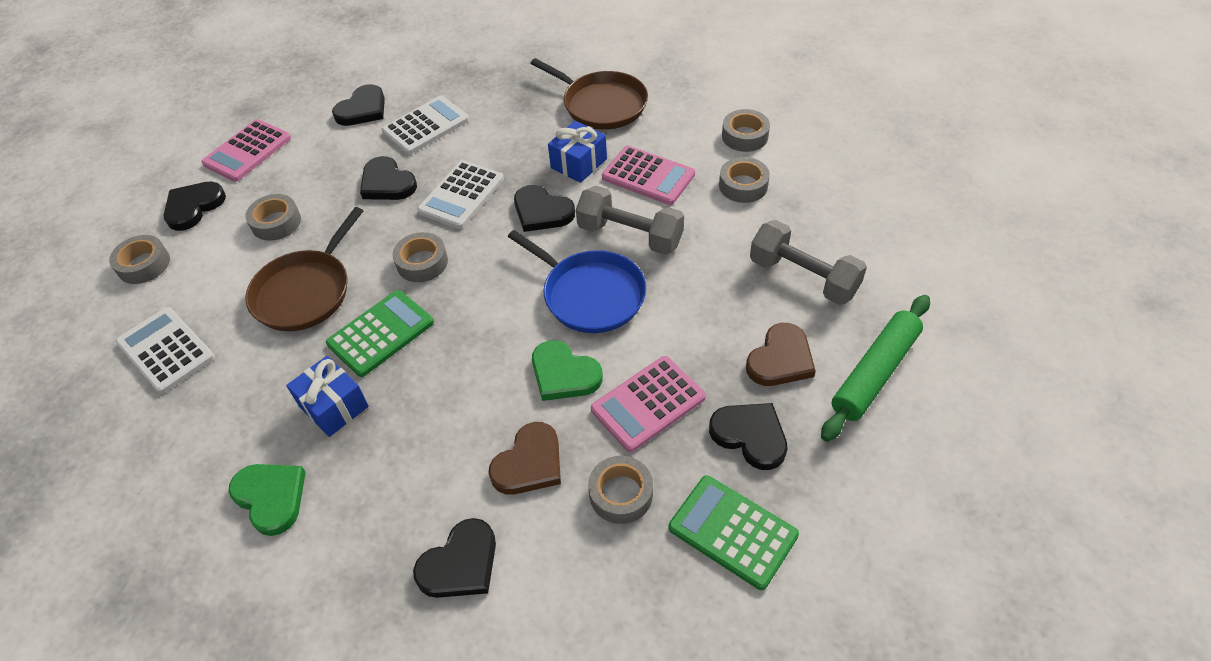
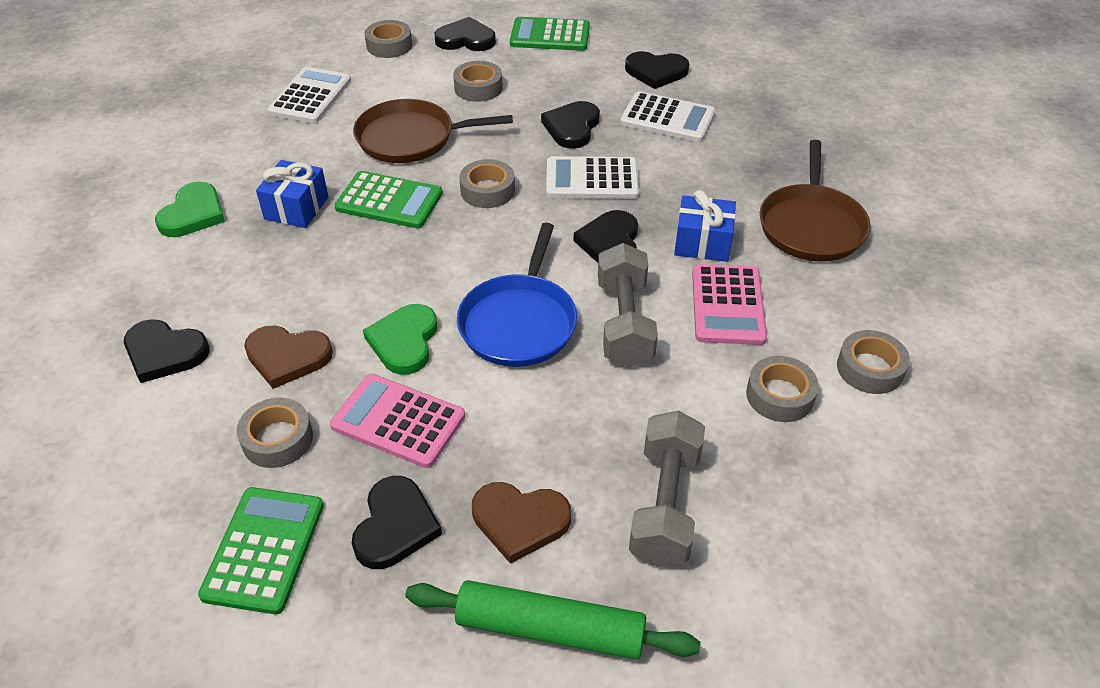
camera: 60 degrees right, 5 degrees down
pink calculator [201,119,291,182] -> green calculator [510,17,590,51]

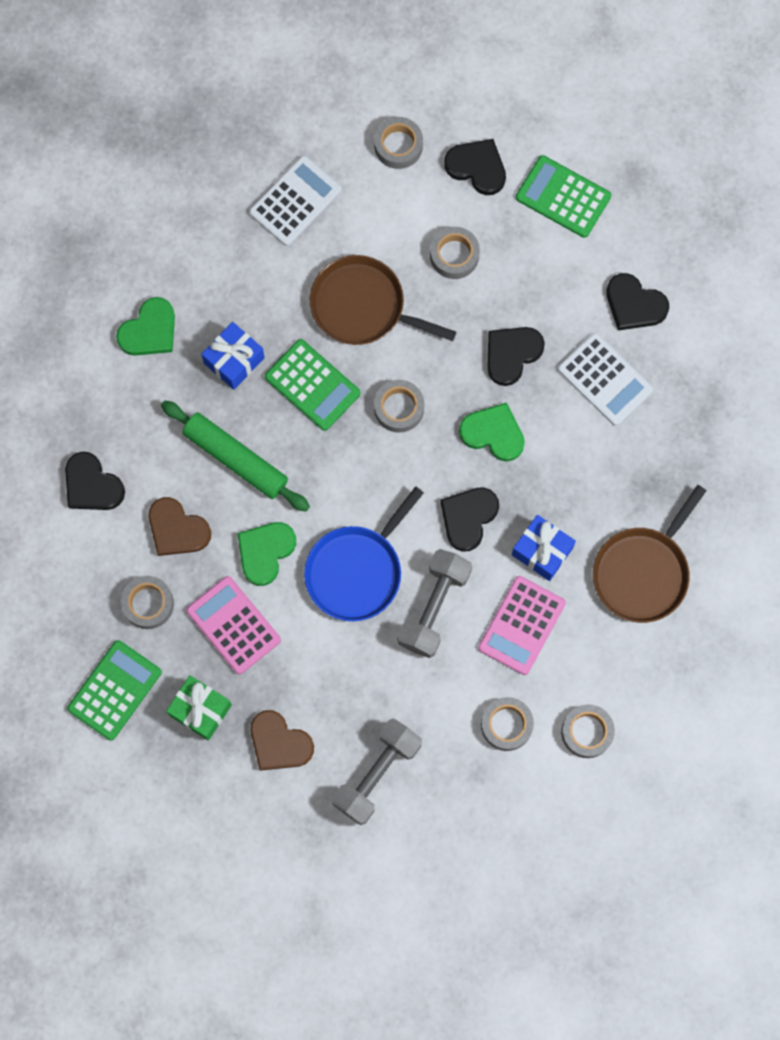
camera: 25 degrees right, 30 degrees up
black heart [352,476,442,569] -> green gift [166,675,232,741]
green rolling pin [405,580,701,659] -> green rolling pin moved to [161,401,310,512]
white calculator [546,156,639,199] -> green heart [459,402,525,462]

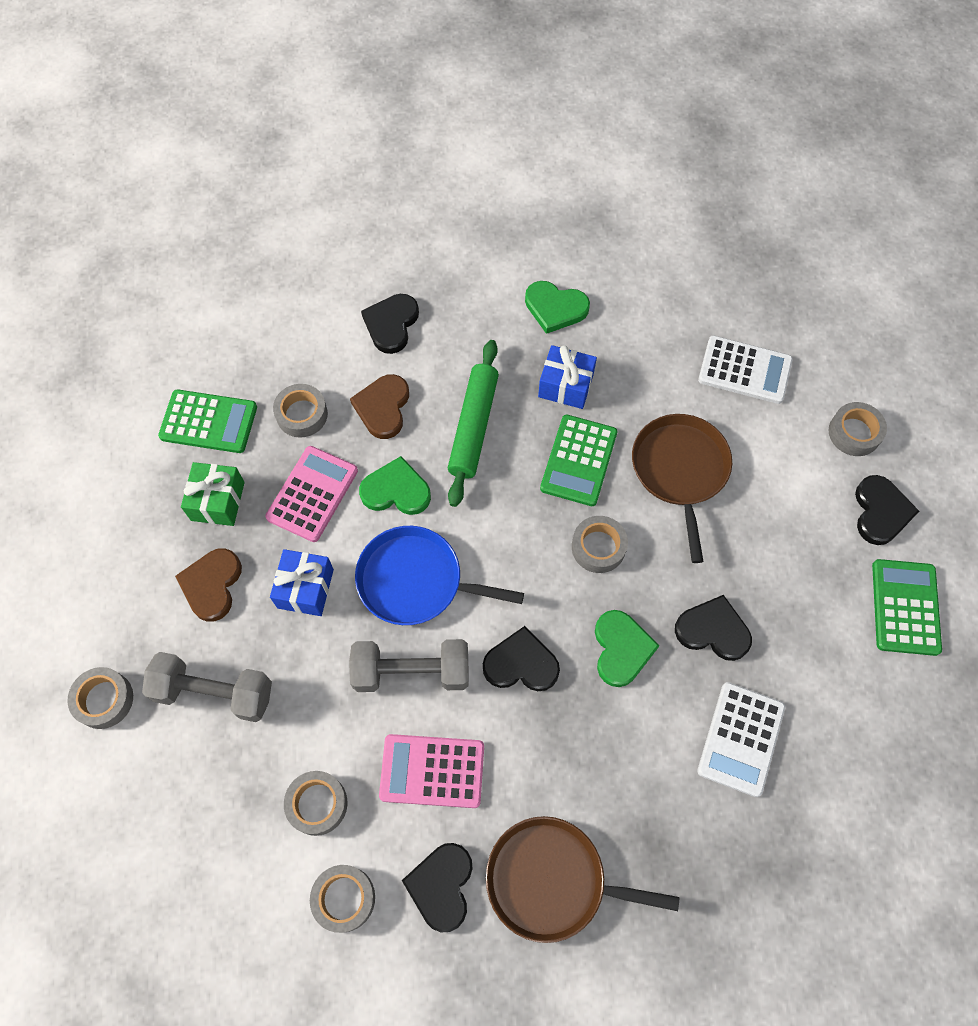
camera: 65 degrees right, 10 degrees down
grey tape [430,227,480,279] -> grey tape moved to [67,667,133,729]
blue gift [512,515,576,581] -> blue gift moved to [270,549,334,616]
black heart [606,273,669,330] -> black heart moved to [402,843,473,932]

